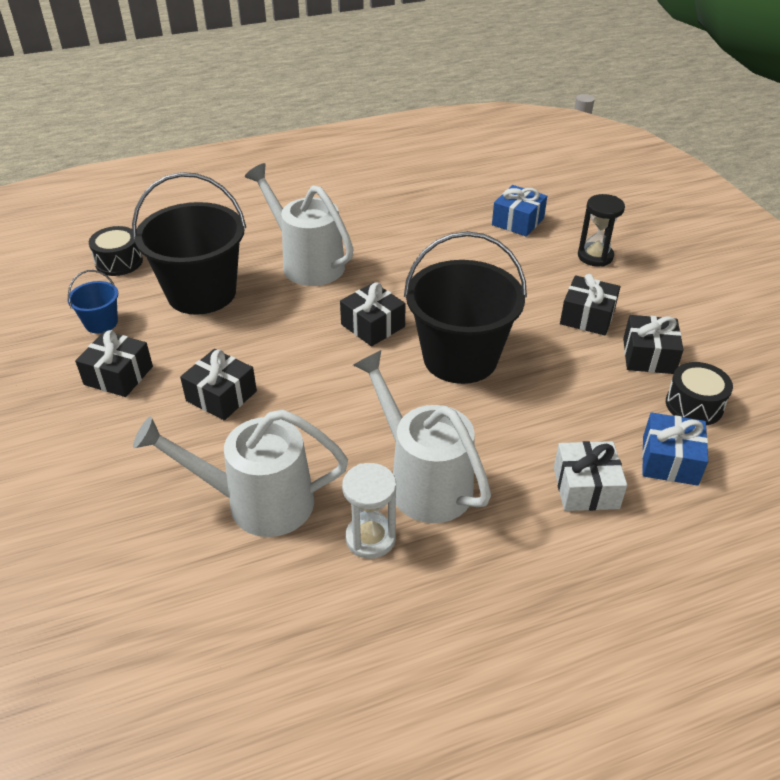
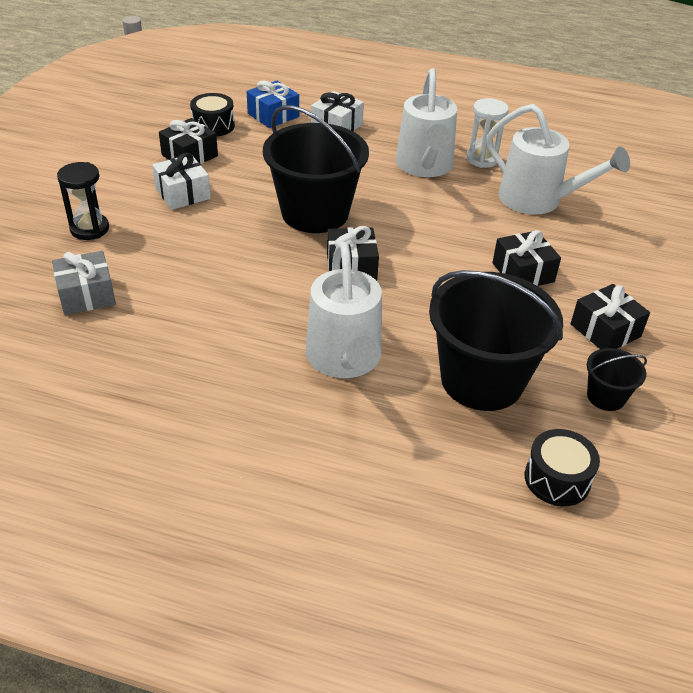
camera: 145 degrees left, 0 degrees up
blue bucket [67,270,118,333] -> black bucket [587,348,647,411]
blue gift [492,185,547,237] -> grey gift [52,251,116,315]
black gift [560,274,620,335] -> white gift [152,153,211,210]

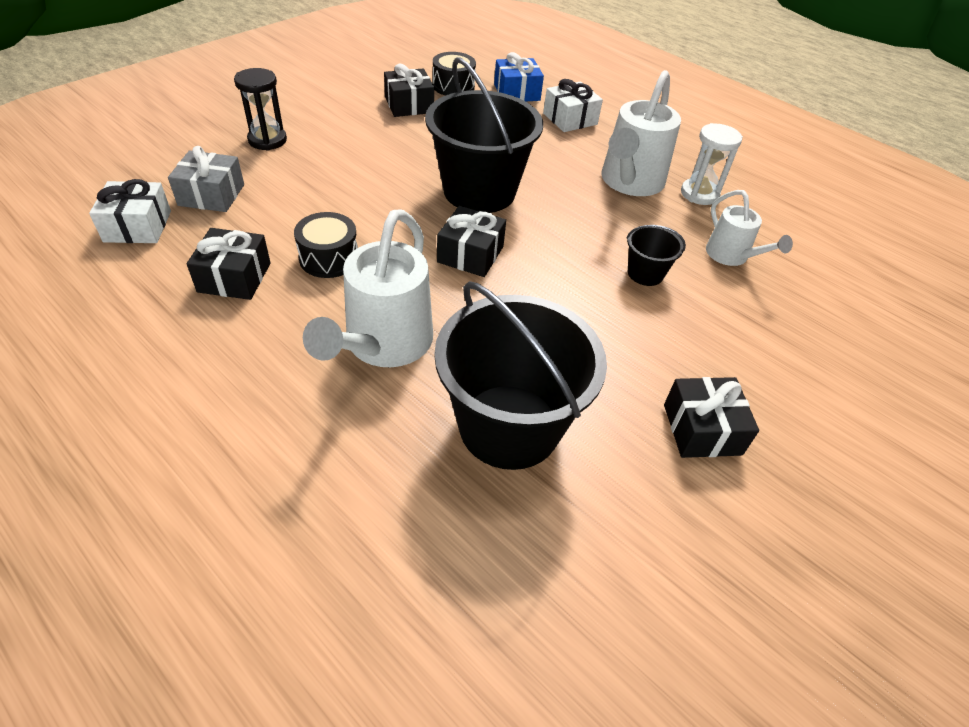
camera: 25 degrees right, 5 degrees up
white gift [152,153,211,210] -> white gift moved to [89,179,171,243]
white watering can [487,104,630,215] -> white watering can [706,190,793,266], size x0.58
black gift [493,230,561,286] -> black gift moved to [187,228,271,300]
black drum [525,429,600,506] -> black drum moved to [294,212,358,278]
black bucket [587,348,647,411] -> black bucket moved to [626,225,686,286]

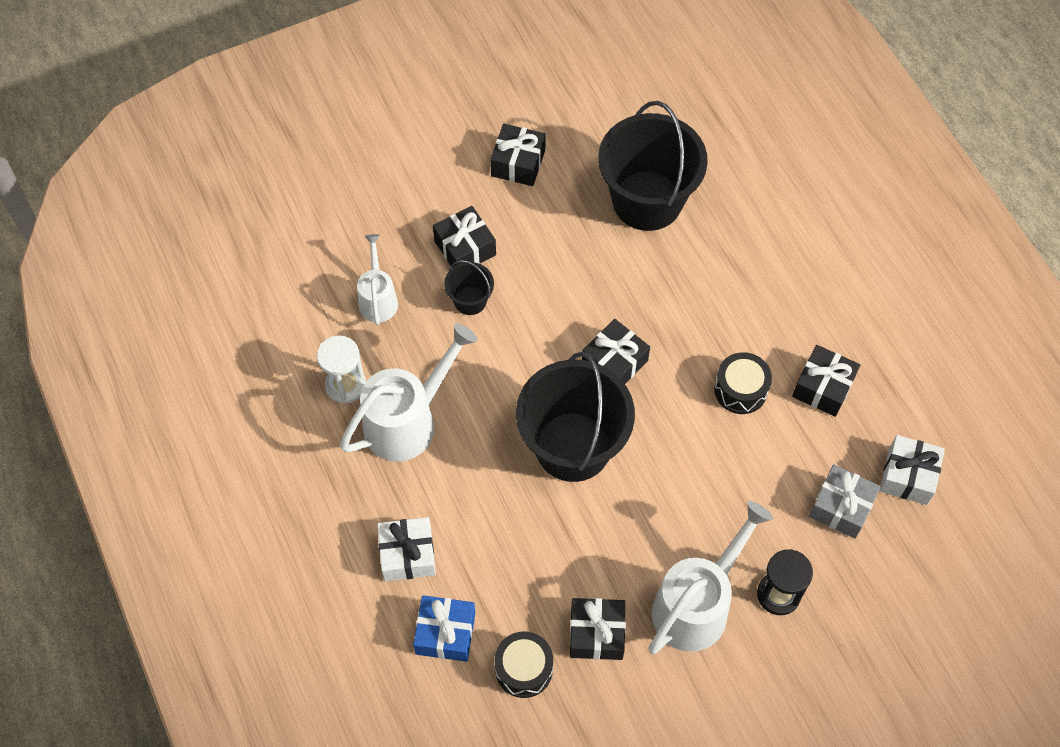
camera: 155 degrees left, 15 degrees up
white watering can [303,209,433,367] -> white watering can moved to [648,501,773,654]
none -> black gift [433,206,496,268]

